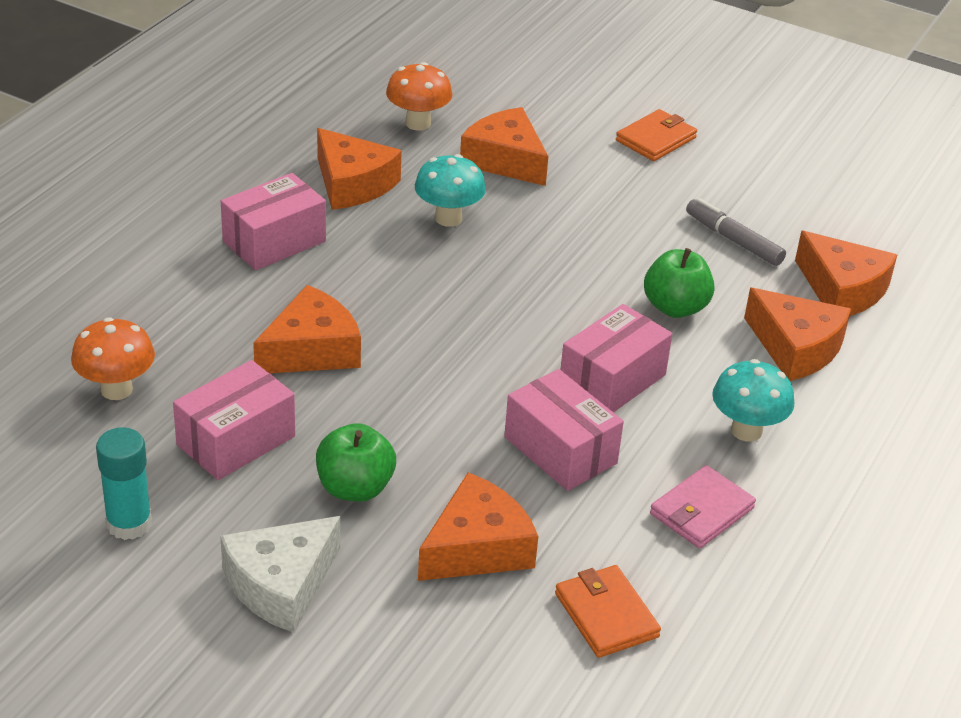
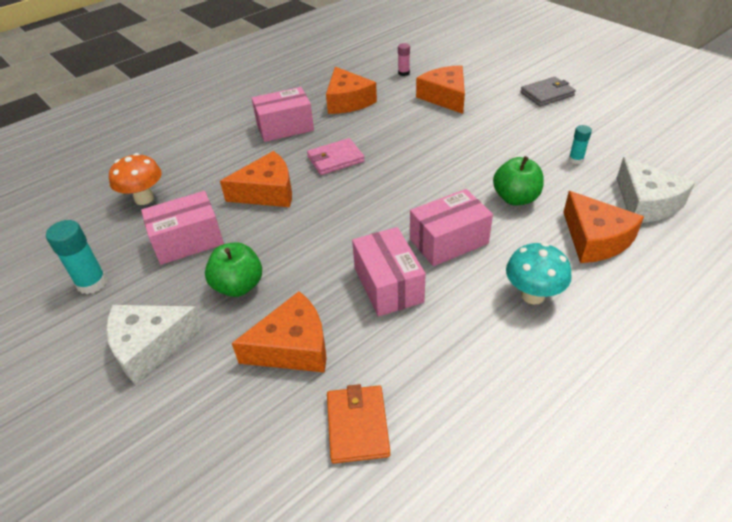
camera: 25 degrees right, 5 degrees up
orange mushroom [386,62,452,131] -> pink glue stick [398,43,410,76]
turquoise mushroom [415,154,486,227] -> none
orange wallet [616,109,697,161] -> grey wallet [520,77,576,107]
pink wallet [650,465,756,548] -> pink wallet moved to [307,138,365,175]
grey marker [686,198,786,266] -> turquoise glue stick [569,125,592,164]
orange cheese [795,231,897,316] -> white cheese [616,157,695,223]

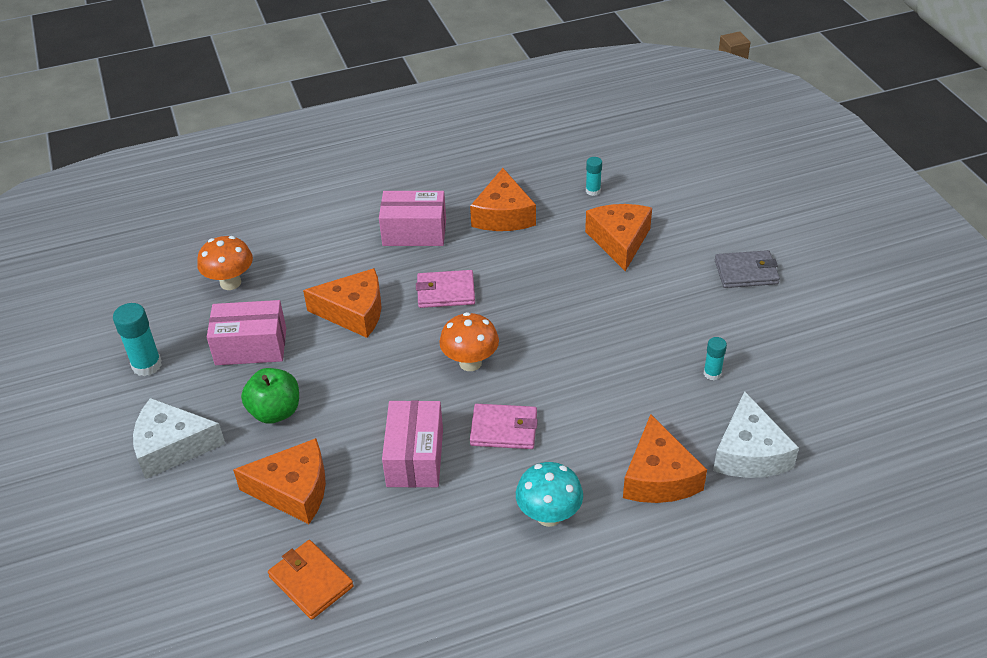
camera: 20 degrees right, 0 degrees up
orange wallet [327,384,390,464] -> orange wallet turned 60 degrees counterclockwise [268,540,354,620]
pink glue stick [398,43,410,76] -> turquoise glue stick [586,157,602,196]
pink box [410,189,493,266] -> pink wallet [470,404,538,449]
green apple [493,156,544,206] -> none
none -> orange mushroom [439,312,499,371]

